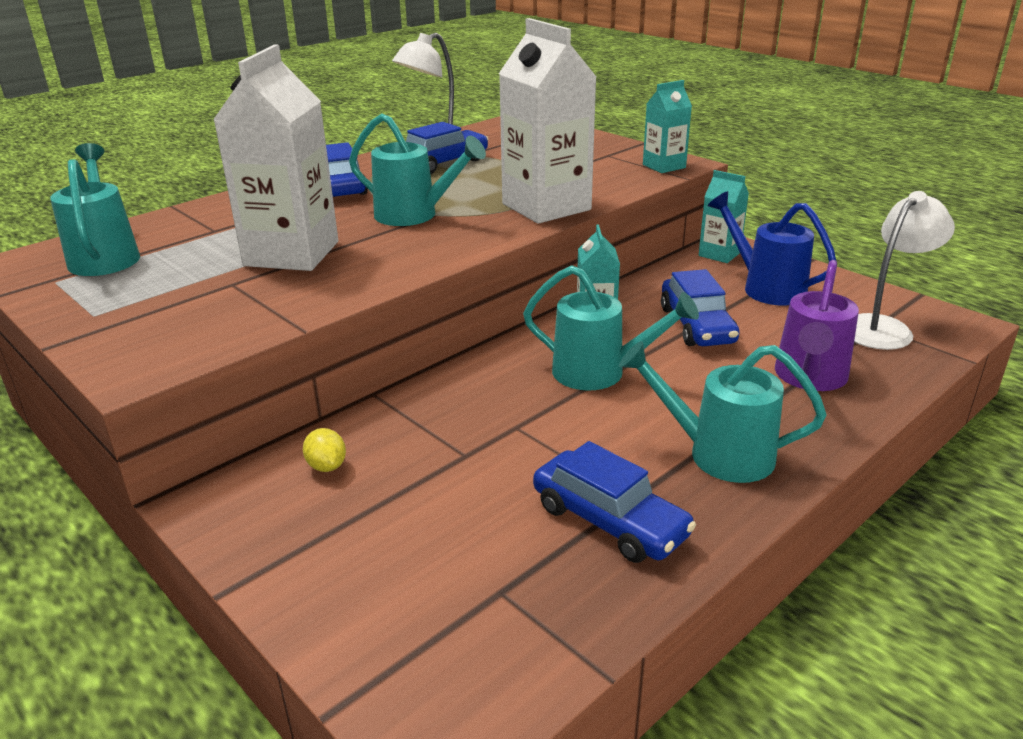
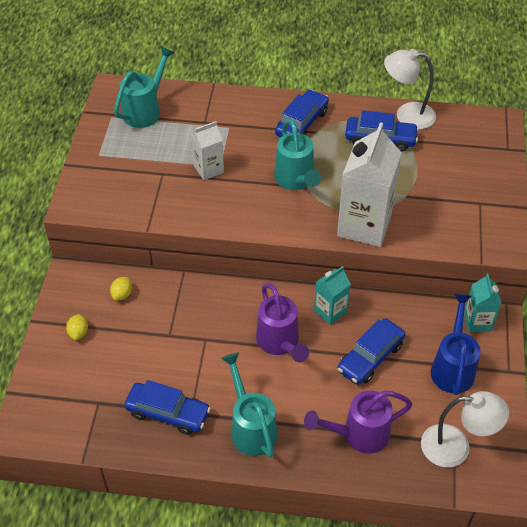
camera: 50 degrees right, 20 degrees up
white carton [213,45,338,271] -> white carton [191,121,224,180], size x0.53
turquoise watering can [523,265,699,390] -> purple watering can [256,283,309,362]
blue car [533,441,696,563] -> blue car turned 75 degrees counterclockwise [124,380,211,435]
turquoise carton [643,80,692,173] -> none
none -> yellow lemon [66,314,88,340]

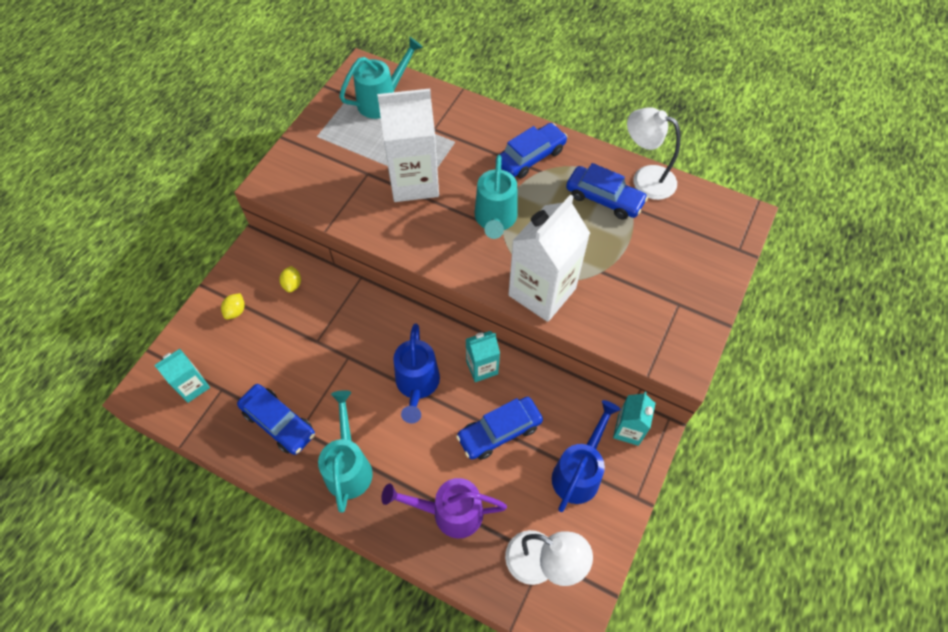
camera: 20 degrees right, 10 degrees up
yellow lemon [110,277,132,301] -> yellow lemon turned 45 degrees counterclockwise [279,266,301,293]
white carton [191,121,224,180] -> white carton [377,88,439,202], size x1.89
purple watering can [256,283,309,362] -> blue watering can [393,323,440,424]
none -> turquoise carton [154,349,210,403]

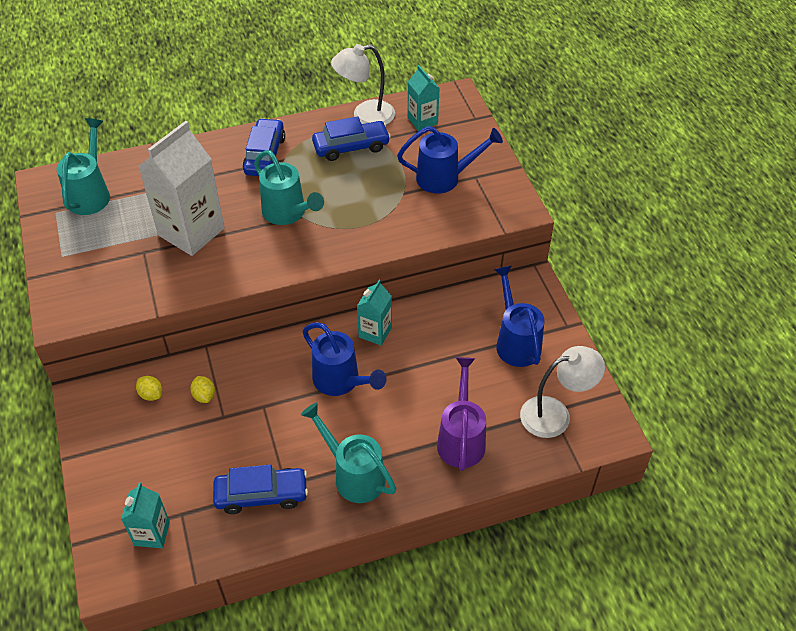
camera: 45 degrees left, 10 degrees down
yellow lemon [221,293,245,319] -> yellow lemon moved to [190,376,215,403]
purple watering can [381,478,507,539] -> purple watering can turned 135 degrees clockwise [437,357,486,471]
blue car [456,397,543,460] -> none
white carton [508,194,590,322] -> none
turquoise carton [613,392,656,446] -> turquoise carton moved to [408,65,440,131]
none -> blue watering can [397,126,503,194]

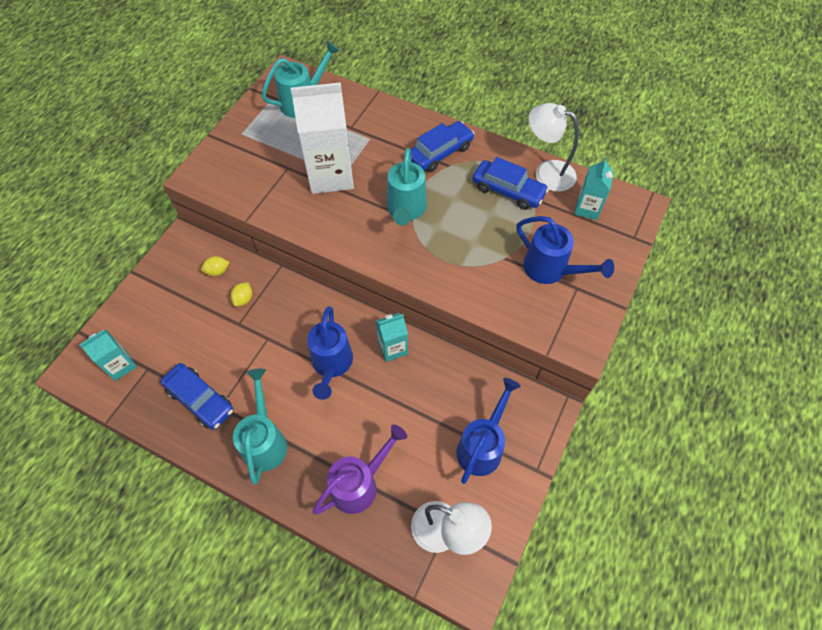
camera: 45 degrees right, 10 degrees up
yellow lemon [136,376,162,401] -> yellow lemon turned 75 degrees clockwise [201,256,230,276]

